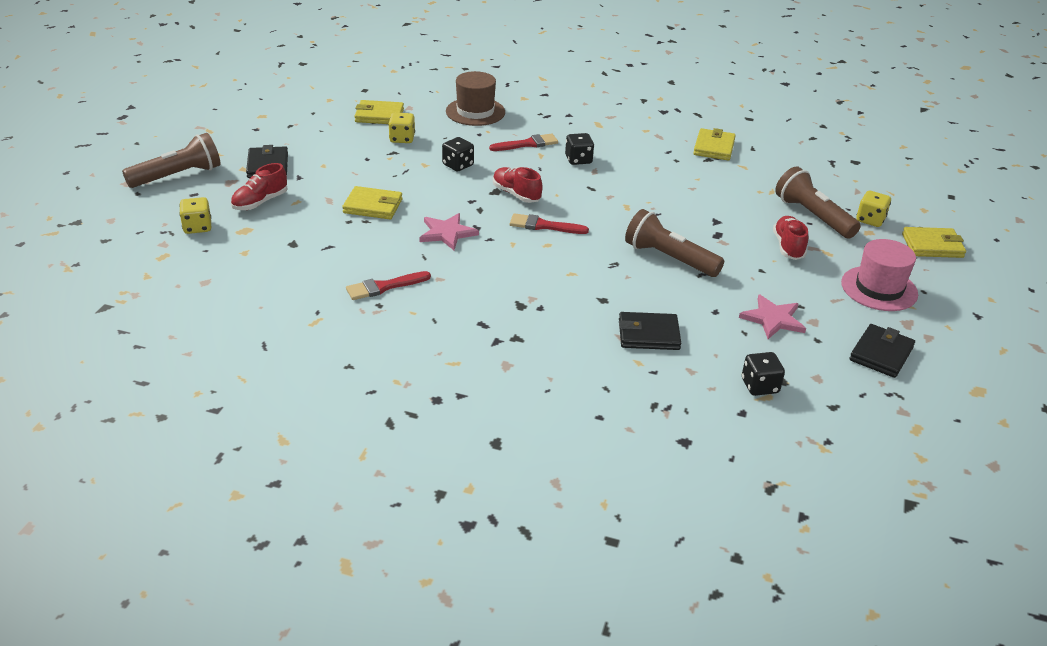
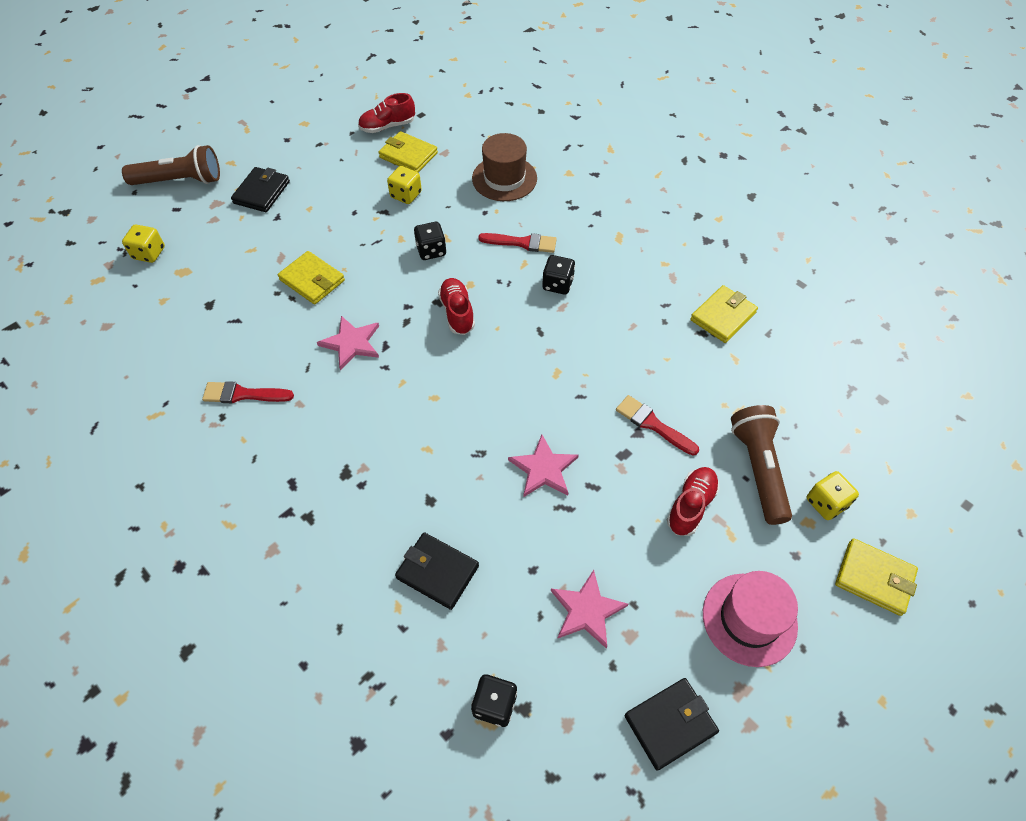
camera: 30 degrees right, 20 degrees up
red shoe [231,163,287,210] -> red shoe moved to [358,93,415,133]
red brush [510,213,589,234] -> red brush moved to [616,395,699,455]
brown flashlight [625,209,724,277] -> pink star [508,435,579,497]

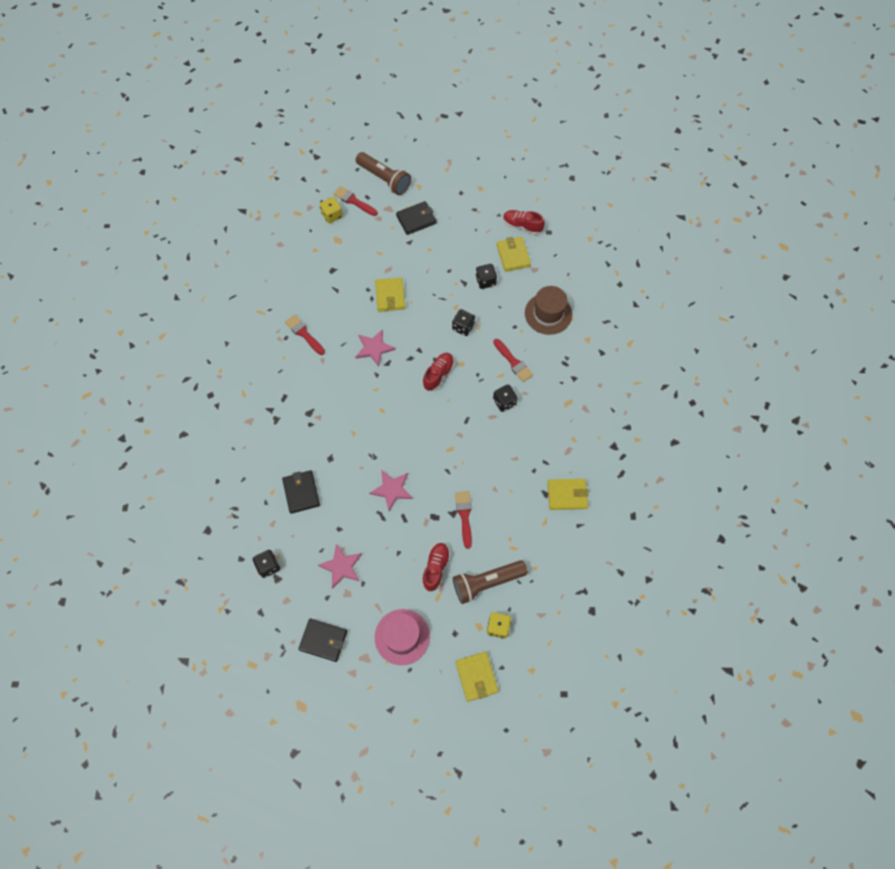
camera: 45 degrees right, 10 degrees up
yellow dice [387,166,422,204] -> black dice [476,264,497,289]
red shoe [667,467,720,536] -> red shoe turned 60 degrees counterclockwise [422,543,450,591]
brown flashlight [731,405,792,525] -> brown flashlight turned 150 degrees counterclockwise [453,560,528,604]
none -> red brush [333,186,378,216]

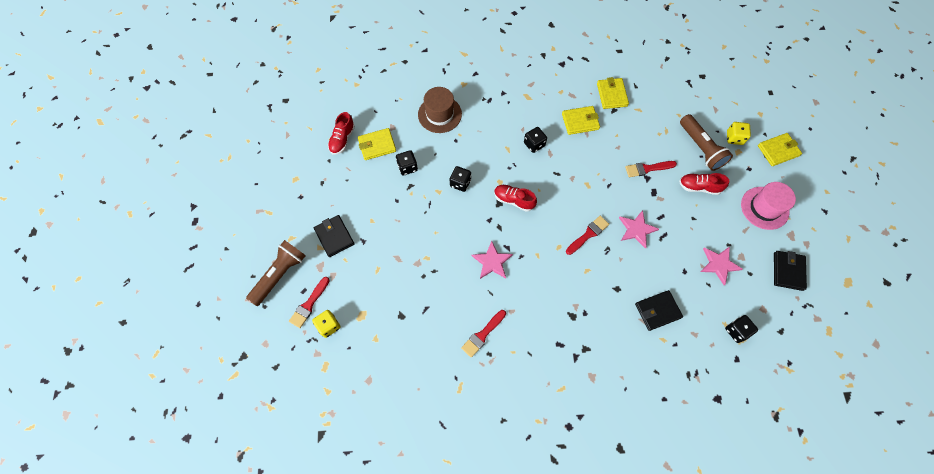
camera: 95 degrees left, 0 degrees up
yellow wallet [375,277,405,312] -> yellow wallet moved to [562,106,600,135]
red brush [493,339,533,382] -> red brush moved to [566,216,609,255]

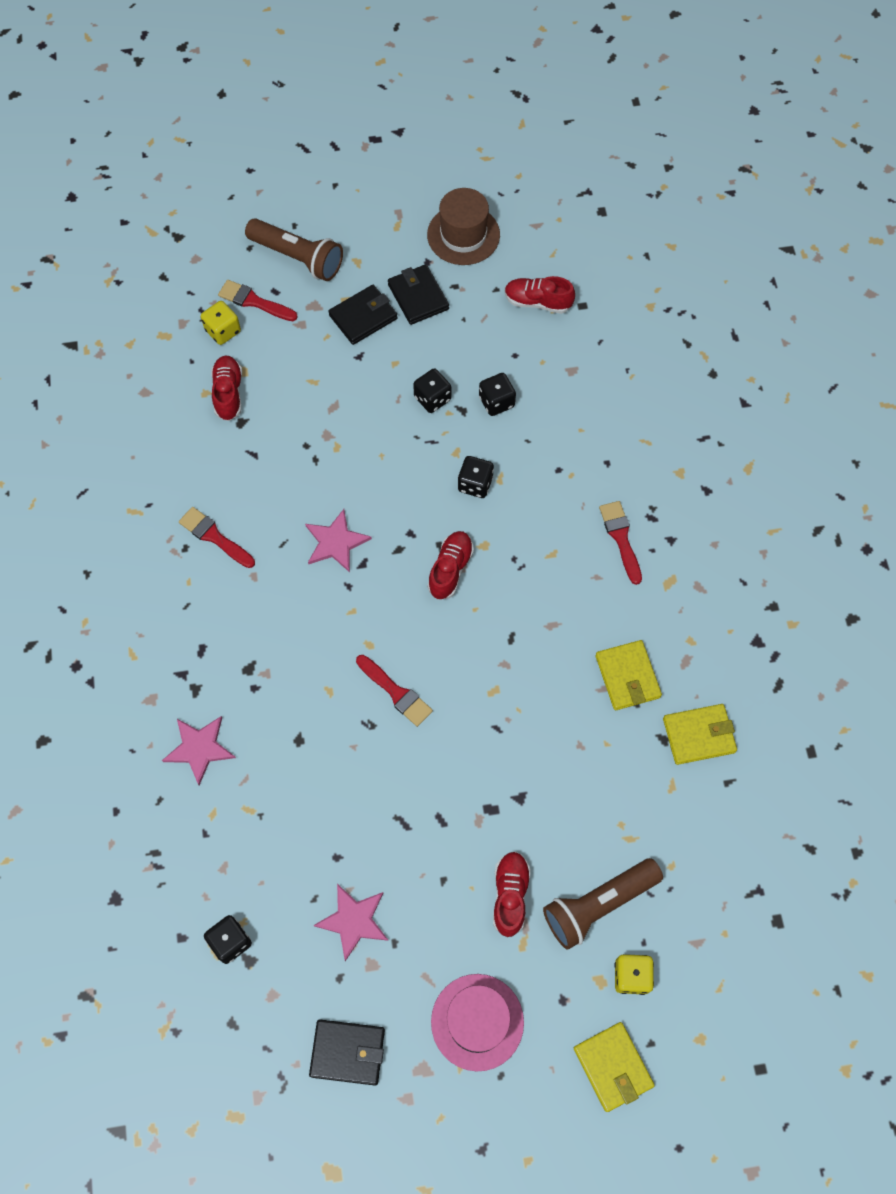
camera: 85 degrees right, 0 degrees up
yellow wallet [358,128,396,160] -> none
brown hat [418,87,462,133] -> brown hat moved to [427,188,500,265]
black dice [524,127,547,153] -> black dice moved to [413,368,451,413]
pink star [619,210,659,249] -> pink star moved to [162,716,236,785]
red brush [625,161,677,177] -> red brush moved to [599,501,642,585]
black wallet [635,290,683,331] -> black wallet moved to [388,264,449,325]
none -> red shoe [211,355,242,421]

